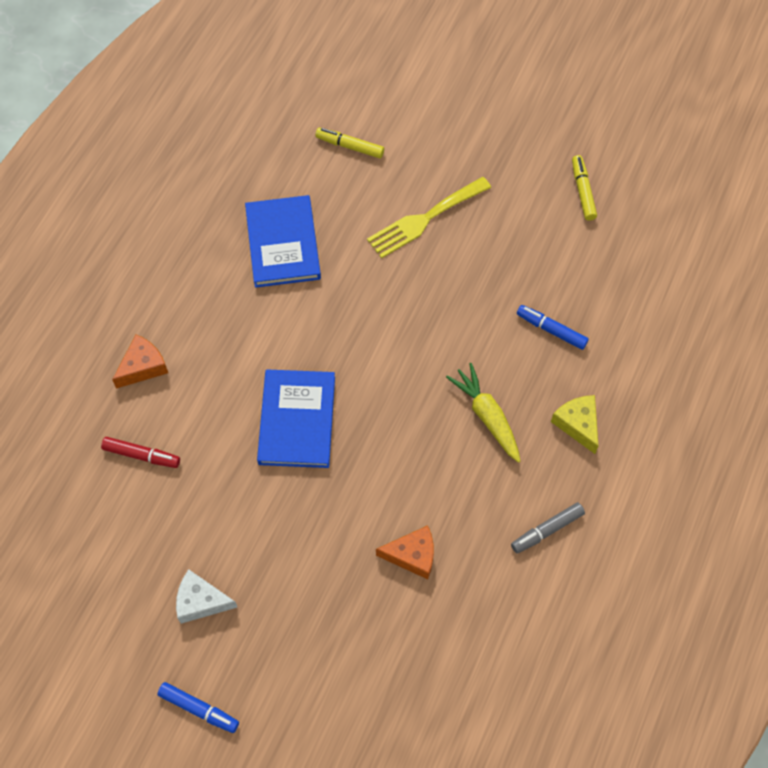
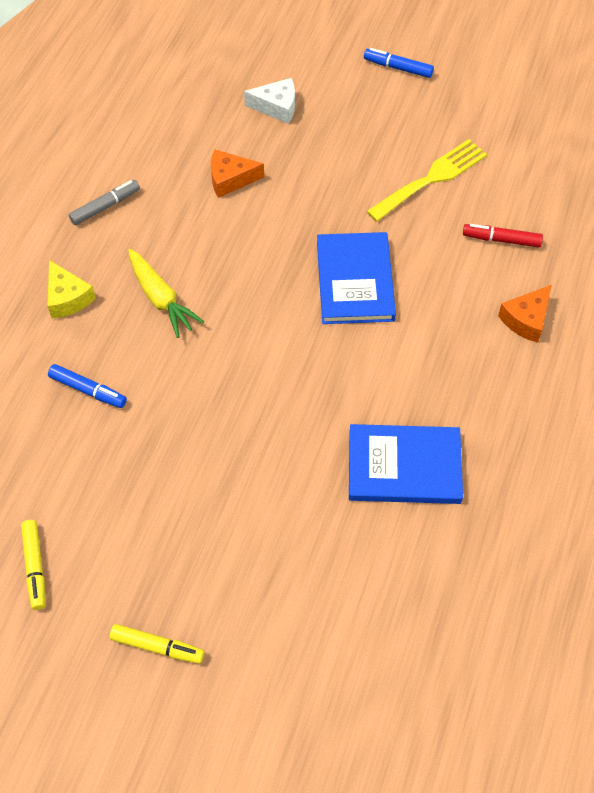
camera: 175 degrees right, 5 degrees down
white cheese [176,569,237,624] -> white cheese moved to [244,78,295,124]
blue book [245,195,321,288] -> blue book turned 75 degrees counterclockwise [349,424,463,504]
yellow marker [315,128,384,158] -> yellow marker moved to [109,624,205,664]
yellow fork [367,177,491,258] -> yellow fork moved to [366,139,487,222]

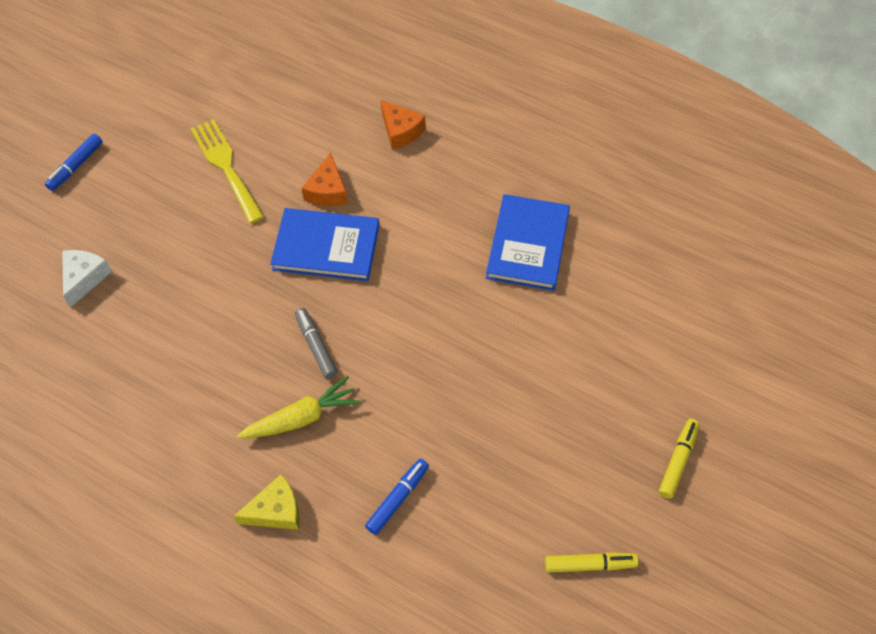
camera: 80 degrees left, 0 degrees up
grey marker [69,180,140,225] -> grey marker moved to [295,308,338,379]
orange cheese [211,150,264,198] -> orange cheese moved to [301,153,348,206]
red marker [463,224,543,247] -> none

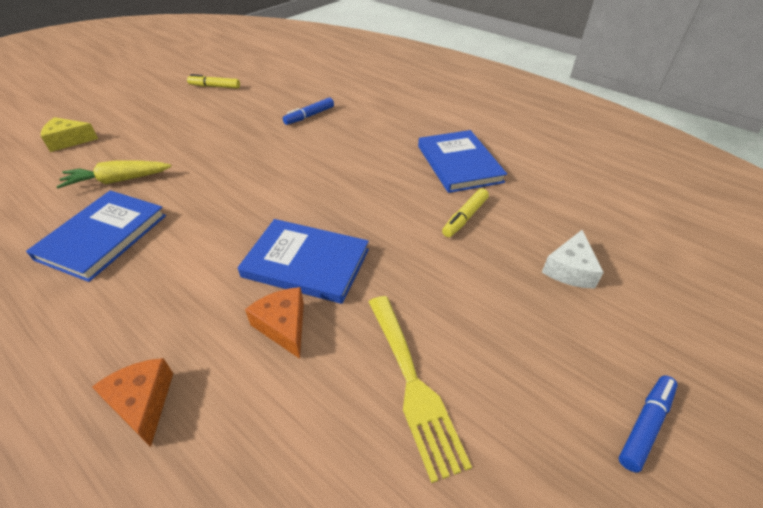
camera: 170 degrees left, 15 degrees down
yellow cheese [233,474,300,530] -> yellow cheese moved to [41,117,98,152]
yellow carrot [237,376,361,438] -> yellow carrot moved to [56,160,172,188]
grey marker [295,308,338,379] -> none
orange cheese [301,153,348,206] -> orange cheese turned 45 degrees counterclockwise [245,287,304,359]
yellow marker [659,419,700,499] -> yellow marker moved to [442,188,489,237]
none -> blue book [418,130,507,193]

